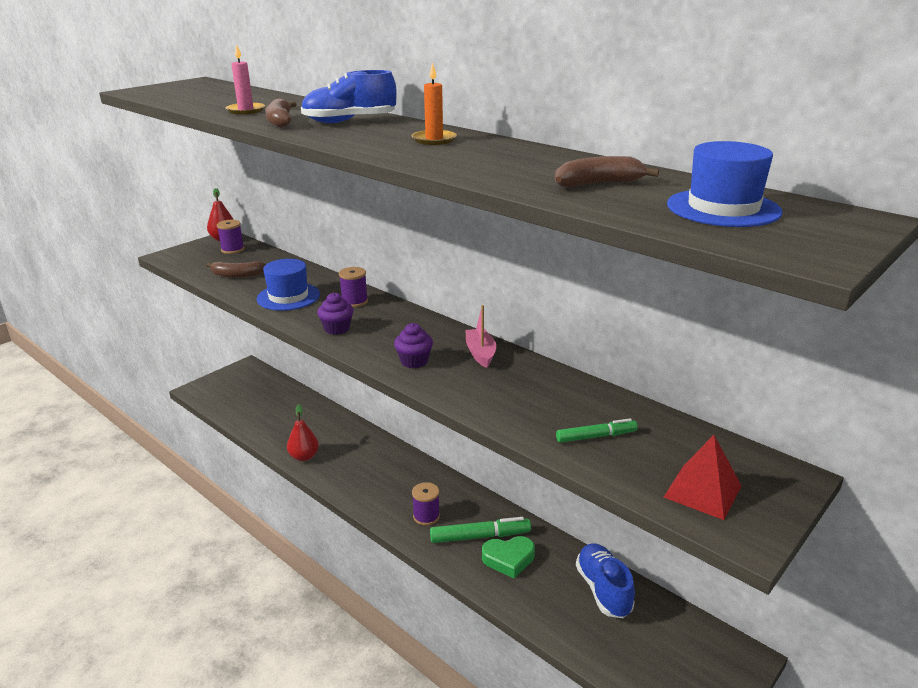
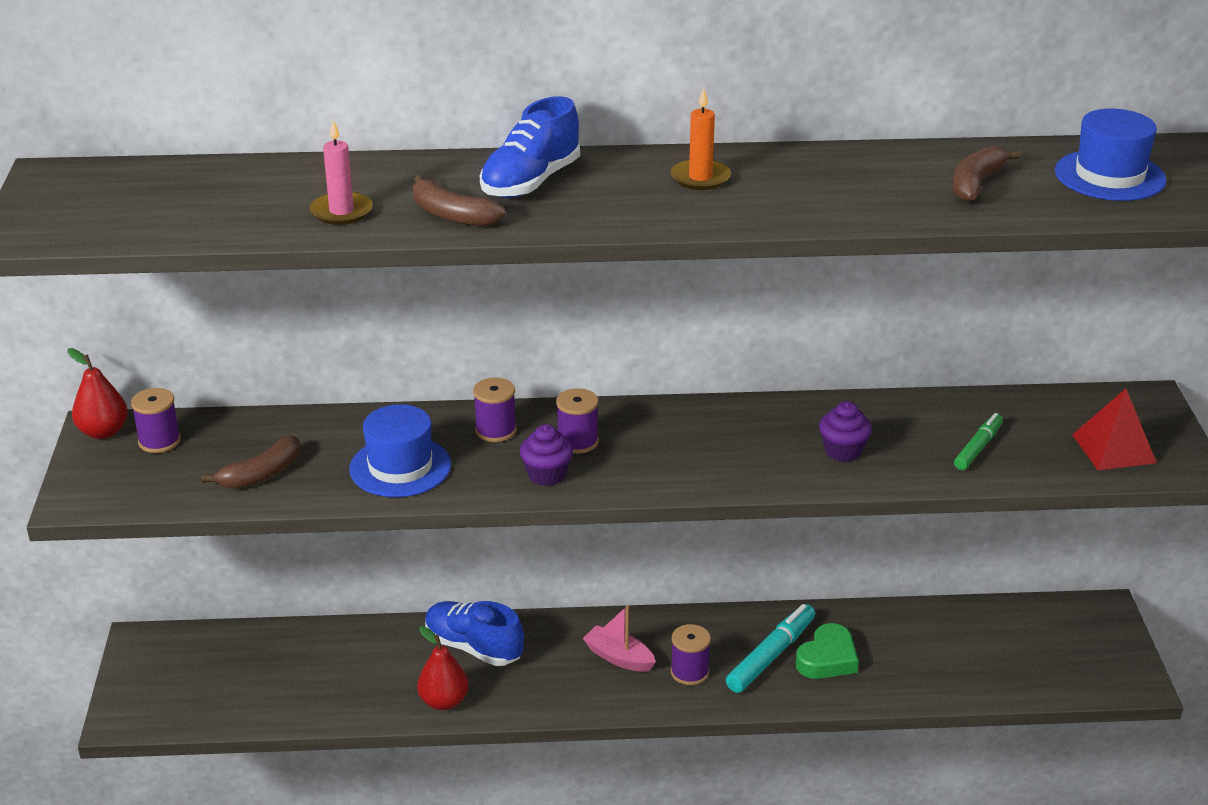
camera: 45 degrees left, 5 degrees up
purple cupcake [394,323,433,368] -> purple cupcake moved to [819,401,872,462]
green marker [430,517,531,543] -> turquoise marker [726,604,815,693]
pink boat [466,305,496,368] -> pink boat moved to [583,605,656,672]
blue shoe [576,543,635,618] -> blue shoe moved to [425,601,524,666]
none -> purple spool [556,388,599,454]

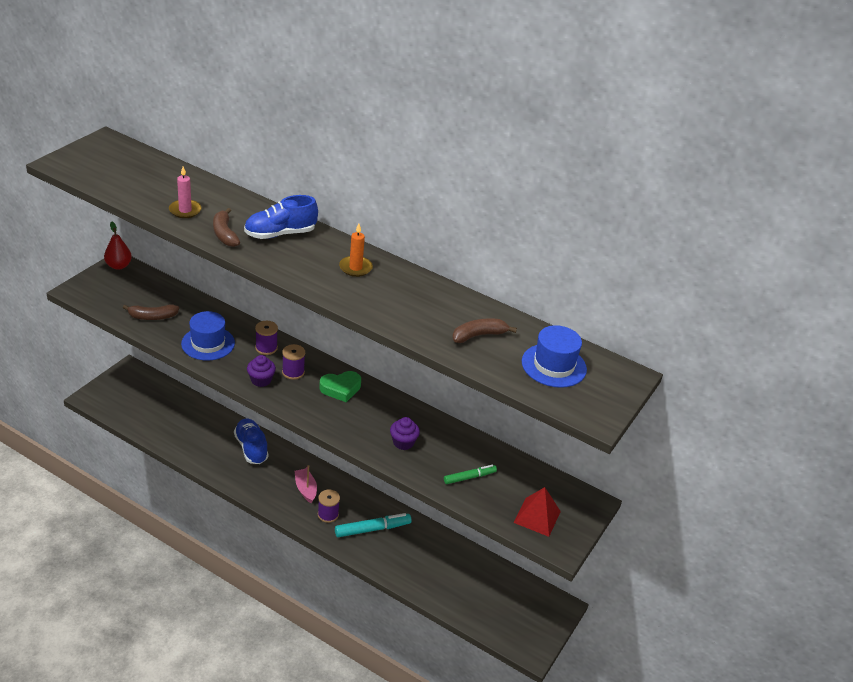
camera: 30 degrees right, 5 degrees up
purple spool [131,388,181,453] -> none
red pear [417,626,469,710] -> none
green heart [796,623,859,679] -> green heart moved to [319,371,361,402]

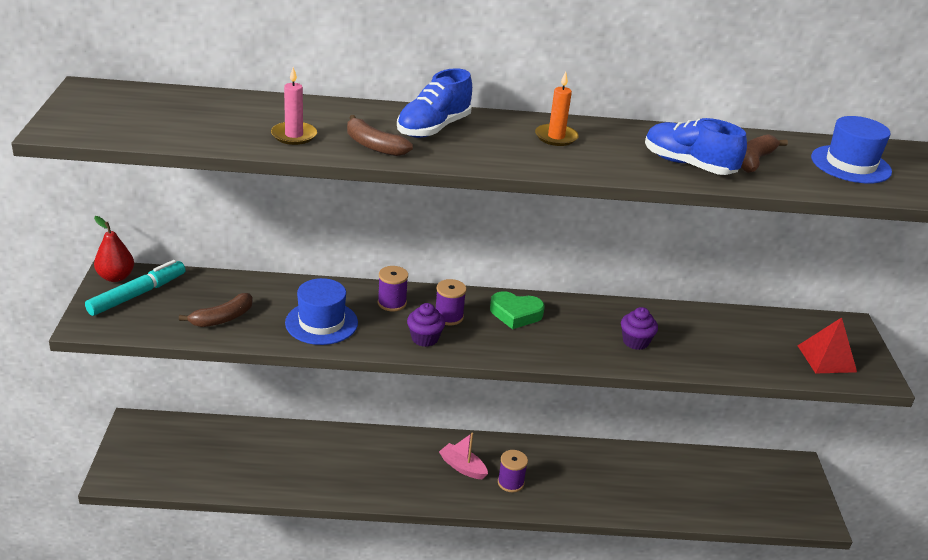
camera: 30 degrees left, 5 degrees down
blue shoe [234,418,268,464] -> blue shoe moved to [645,118,747,175]
green heart [319,371,361,402] -> green heart turned 60 degrees clockwise [490,291,545,329]
turquoise marker [335,513,411,537] -> turquoise marker moved to [85,260,186,316]
green marker [444,465,497,484] -> none

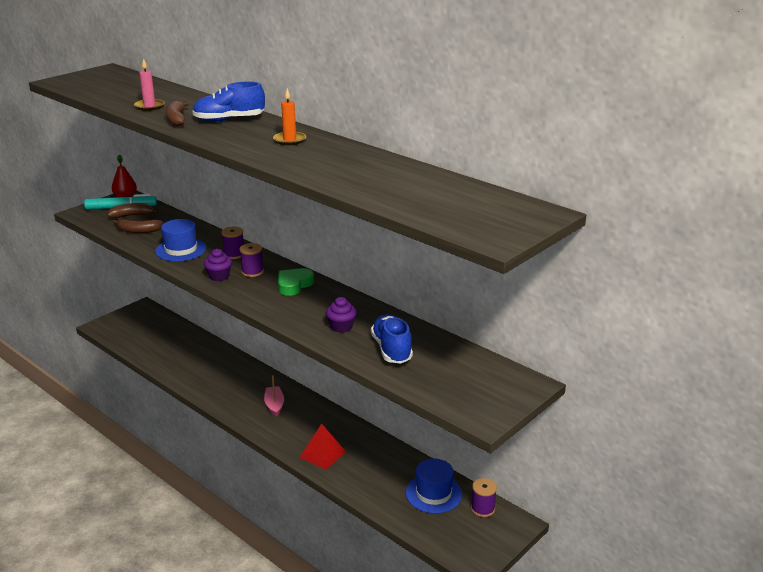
camera: 45 degrees right, 5 degrees down
green heart [490,291,545,329] -> green heart turned 75 degrees clockwise [278,268,314,296]
purple spool [498,450,528,492] -> purple spool moved to [471,478,497,517]
blue shoe [645,118,747,175] -> blue shoe moved to [371,314,413,363]
brown banana [741,134,788,173] -> brown banana moved to [107,203,159,218]
red pyramid [798,317,857,373] -> red pyramid moved to [299,424,346,470]
blue hat [811,116,892,184] -> blue hat moved to [406,459,462,513]

